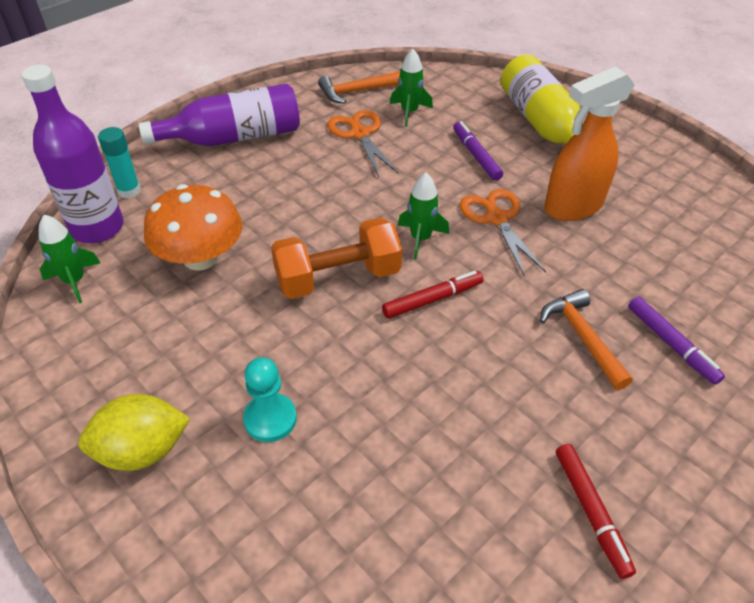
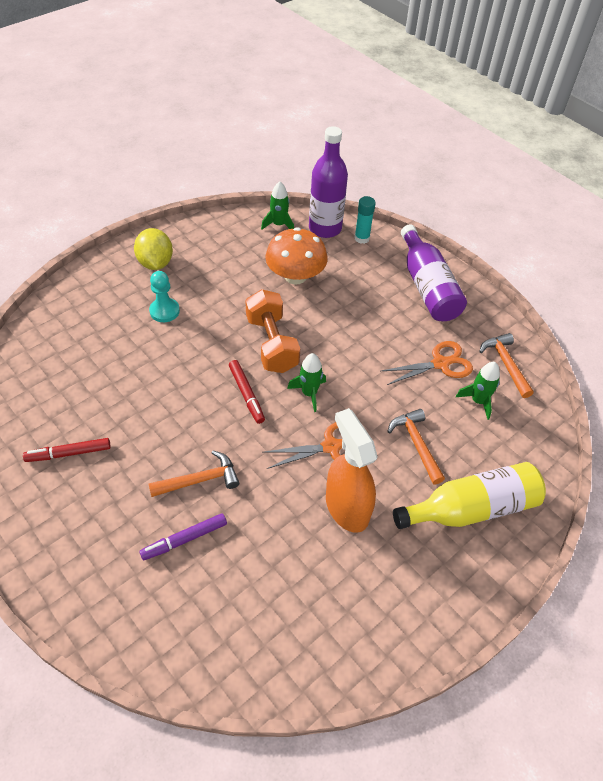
camera: 90 degrees right, 5 degrees up
purple marker [453,121,503,181] -> orange hammer [387,409,445,485]

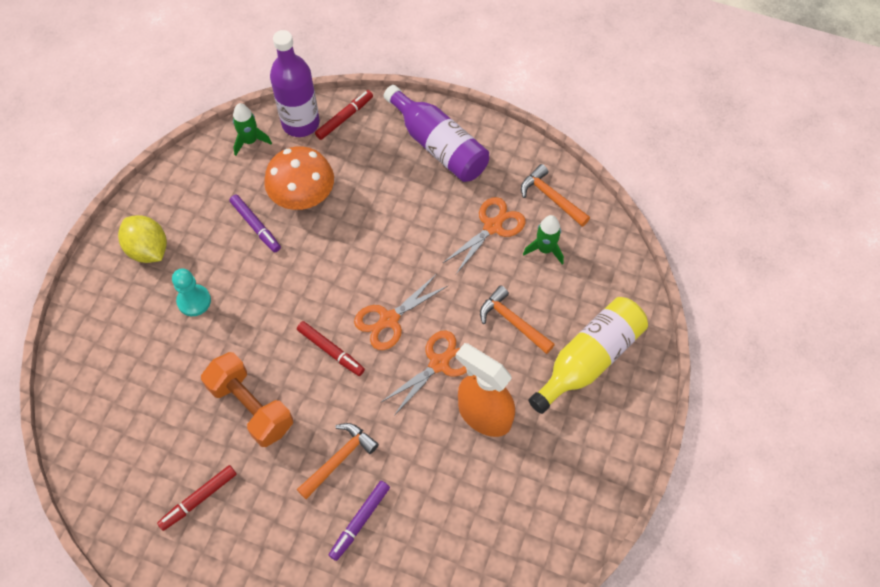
camera: 25 degrees left, 10 degrees up
orange dumbbell [246,289,300,373] -> orange dumbbell moved to [201,352,293,447]
green rocket [287,353,326,412] -> orange scissors [354,275,448,350]
turquoise glue stick [354,196,376,244] -> red marker [315,90,373,140]
none -> purple marker [229,195,281,252]

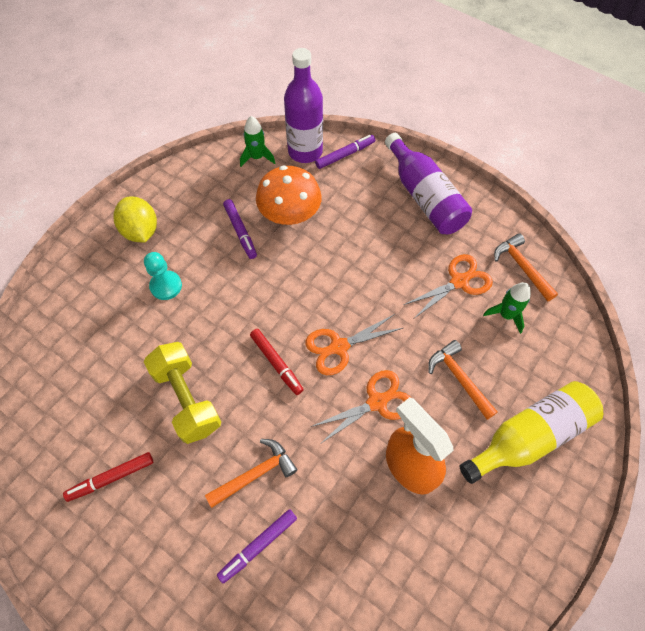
camera: 15 degrees right, 0 degrees up
orange dumbbell [201,352,293,447] -> yellow dumbbell [144,342,221,444]
red marker [315,90,373,140] -> purple marker [315,135,375,169]

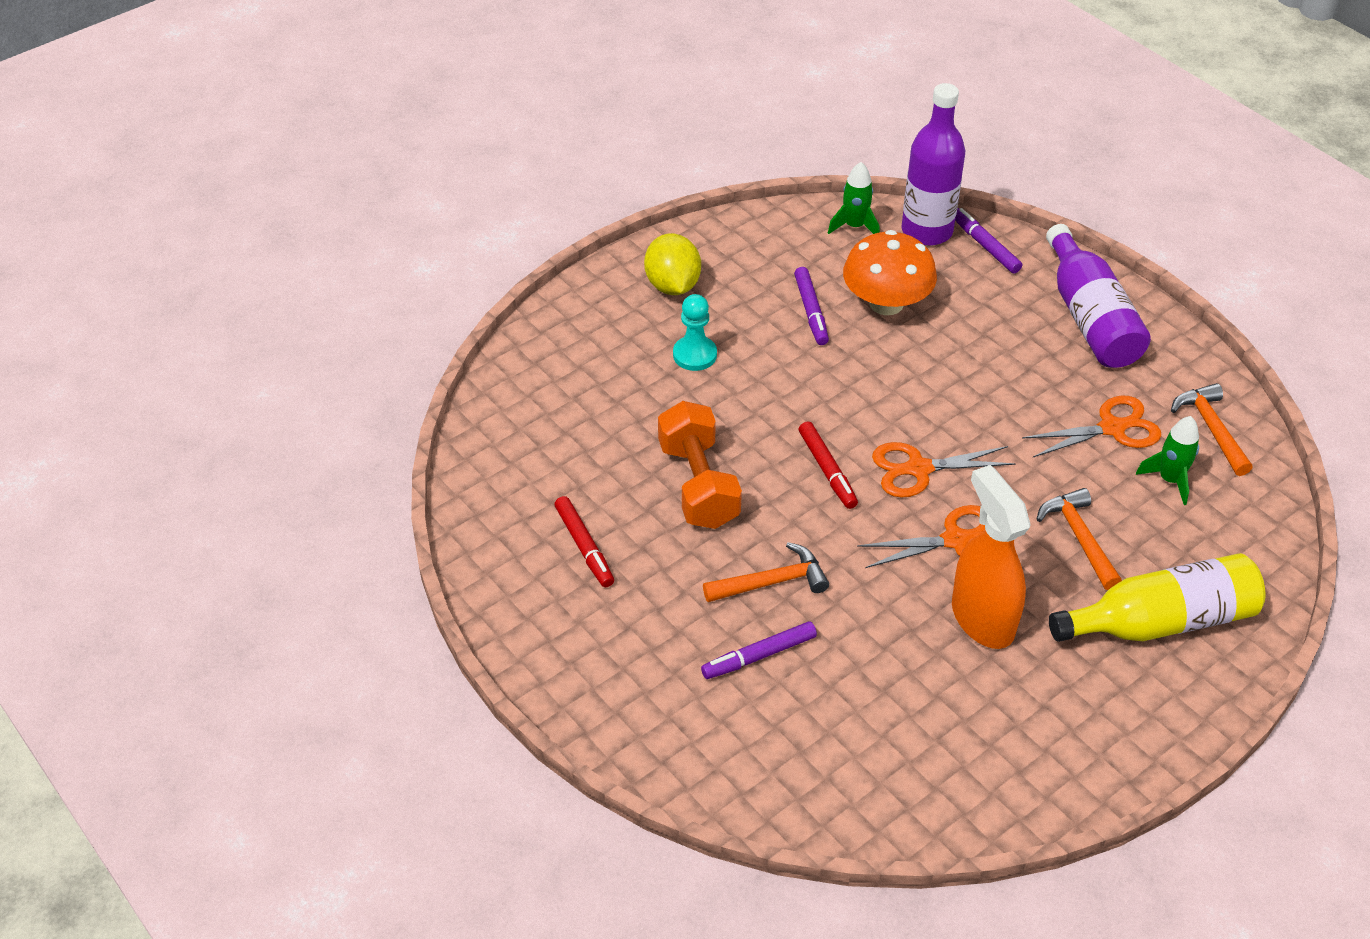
camera: 15 degrees right, 15 degrees down
red marker [63,452,153,502] -> red marker turned 105 degrees counterclockwise [554,496,614,587]
yellow dumbbell [144,342,221,444] -> orange dumbbell [658,401,742,529]
purple marker [315,135,375,169] -> purple marker turned 105 degrees counterclockwise [955,208,1022,274]

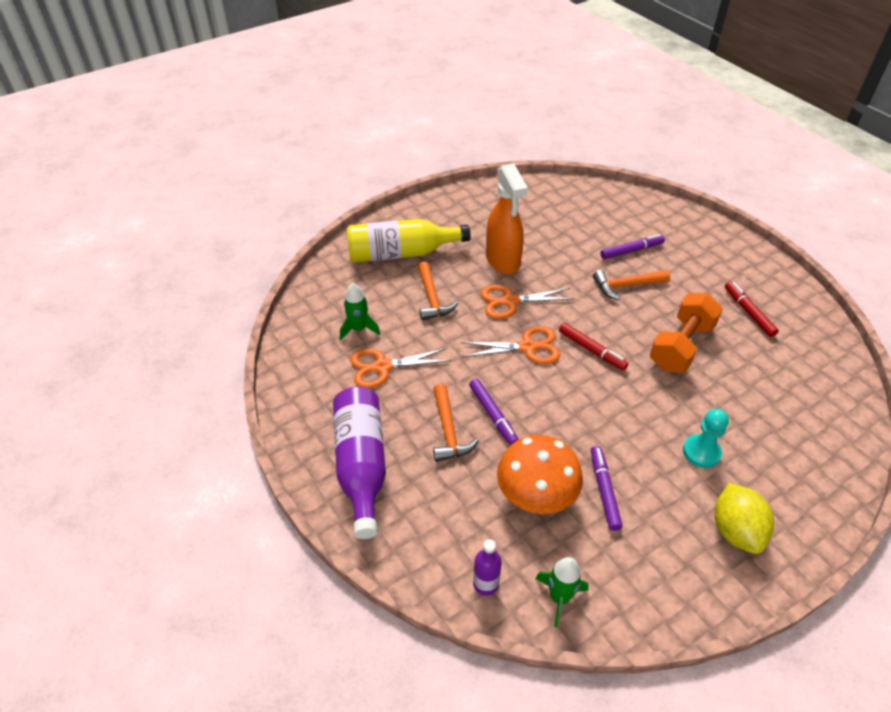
camera: 175 degrees left, 0 degrees up
orange dumbbell [658,401,742,529] -> orange dumbbell turned 45 degrees clockwise [649,293,723,373]
red marker [799,422,858,509] -> red marker turned 150 degrees clockwise [559,323,628,371]
purple bottle [902,83,965,246] -> purple bottle [473,539,502,596], size x0.48
purple marker [955,208,1022,274] -> purple marker moved to [469,379,519,445]
orange hammer [1171,383,1253,476] -> orange hammer moved to [433,384,479,462]

